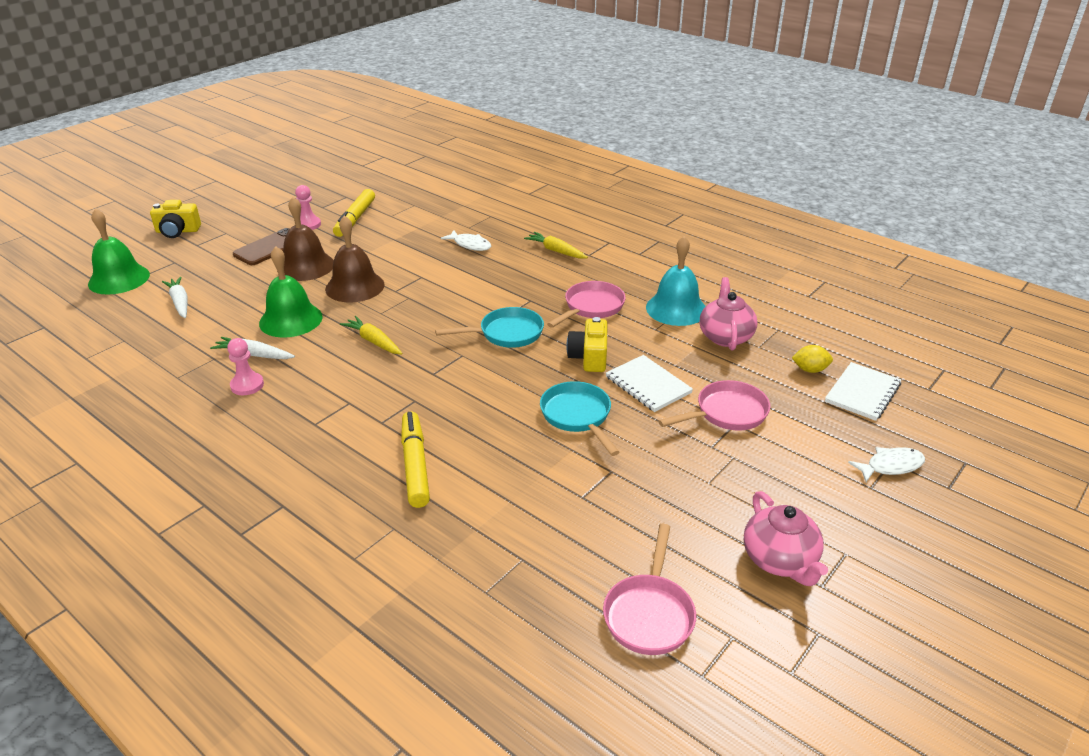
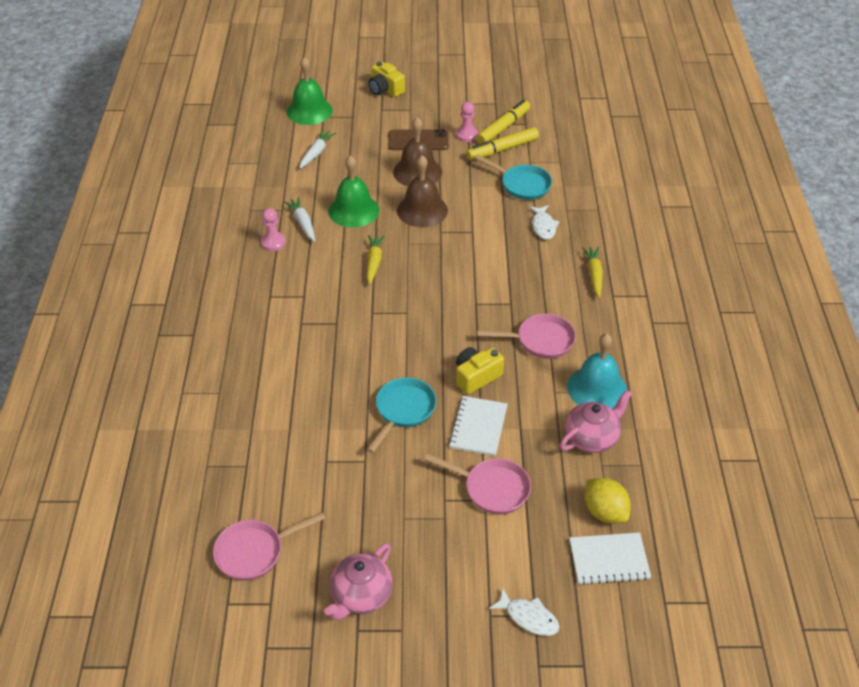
camera: 50 degrees right, 10 degrees up
yellow marker [401,411,430,508] -> yellow marker moved to [476,100,530,144]
turquoise pan [435,307,544,348] -> turquoise pan moved to [474,155,552,200]
yellow lemon [792,345,833,373] -> yellow lemon [585,478,631,523], size x1.50

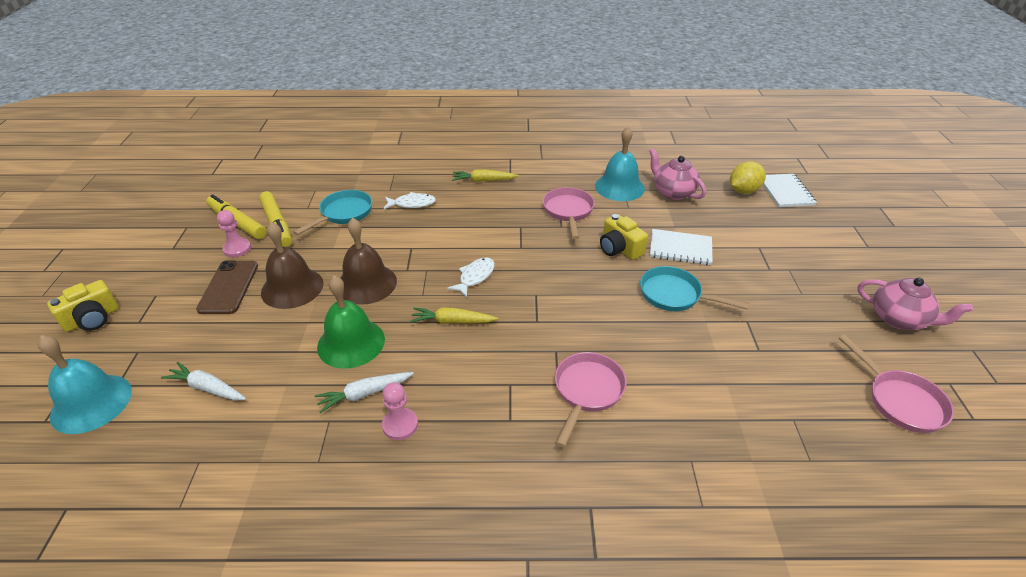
camera: 90 degrees left, 5 degrees down
green bell [286,57,333,125] -> turquoise bell [38,335,132,434]
pink pan [424,454,531,514] -> pink pan moved to [555,352,627,448]
white fish [489,587,560,636] -> white fish moved to [447,257,495,297]

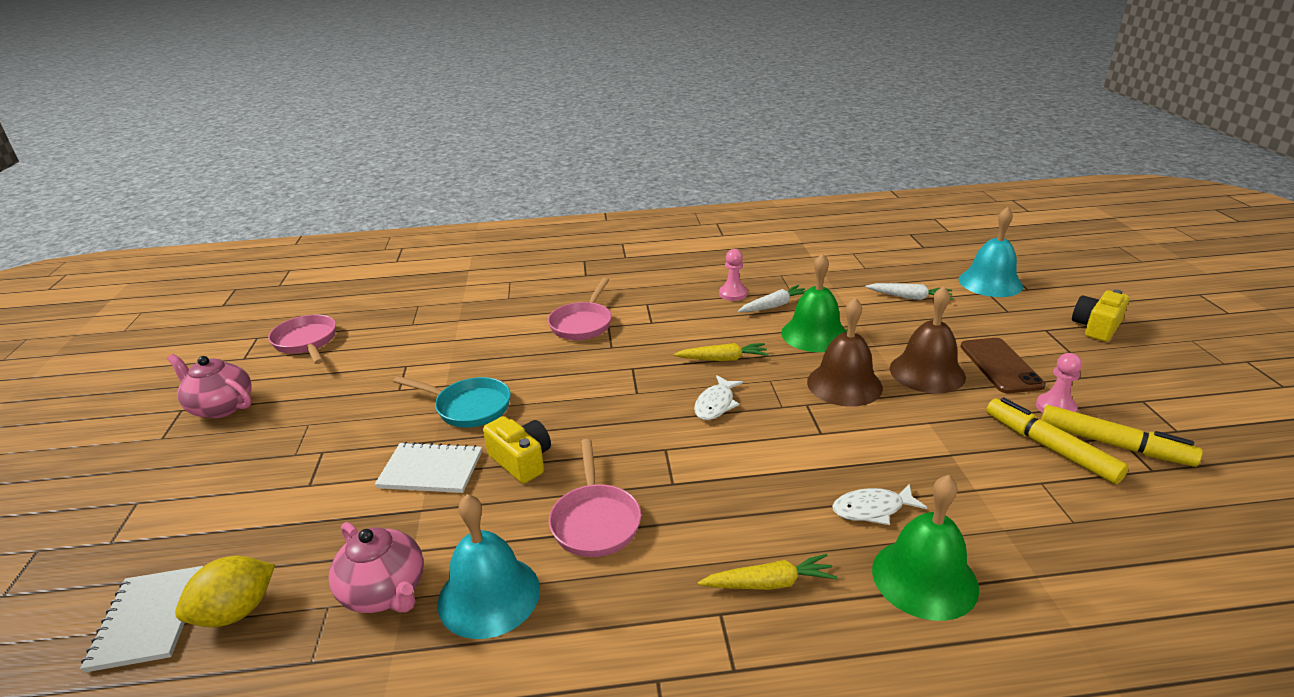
camera: 175 degrees right, 10 degrees down
turquoise pan [293,190,372,235] -> none
none -> green bell [872,475,979,621]

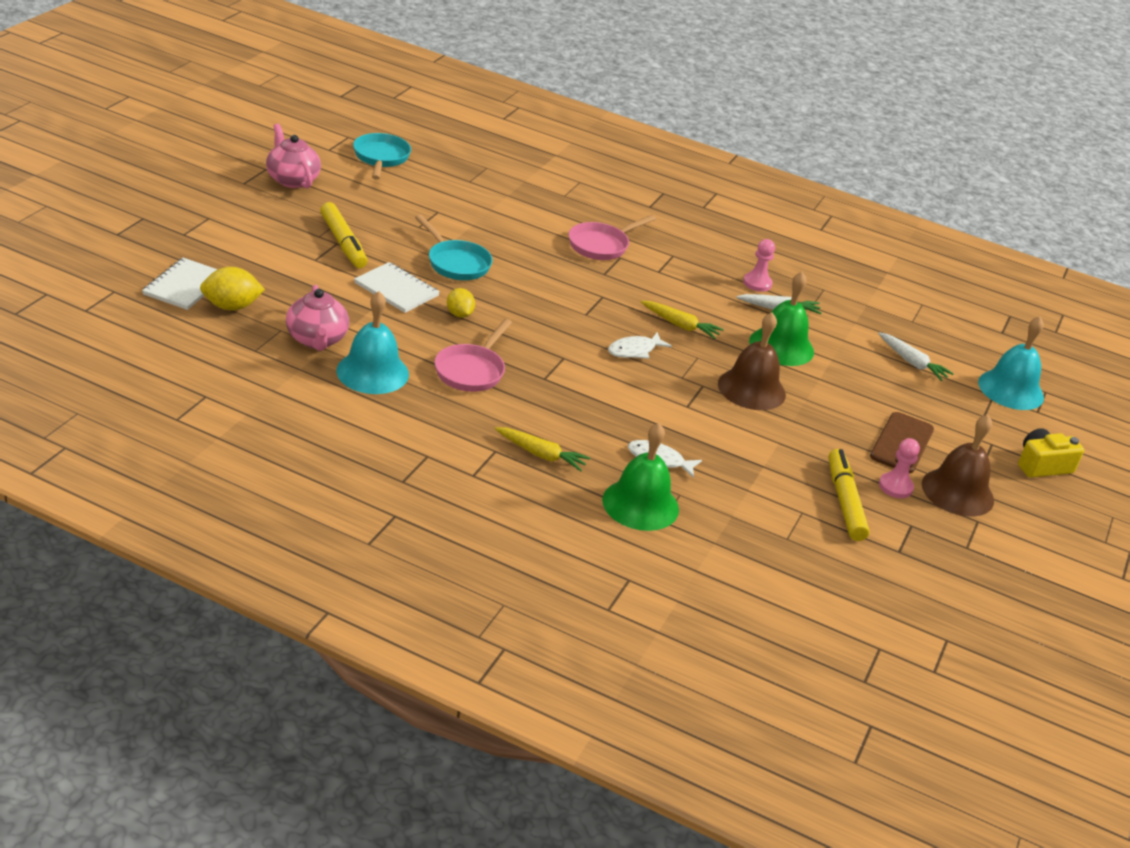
camera: 25 degrees right, 5 degrees up
pink pan [268,315,336,364] -> turquoise pan [353,133,411,179]
yellow camera [483,416,551,484] -> yellow lemon [447,288,475,318]
brown bell [890,286,966,394] -> brown bell moved to [922,414,994,517]
yellow marker [1041,405,1203,467] -> yellow marker moved to [320,202,367,268]

